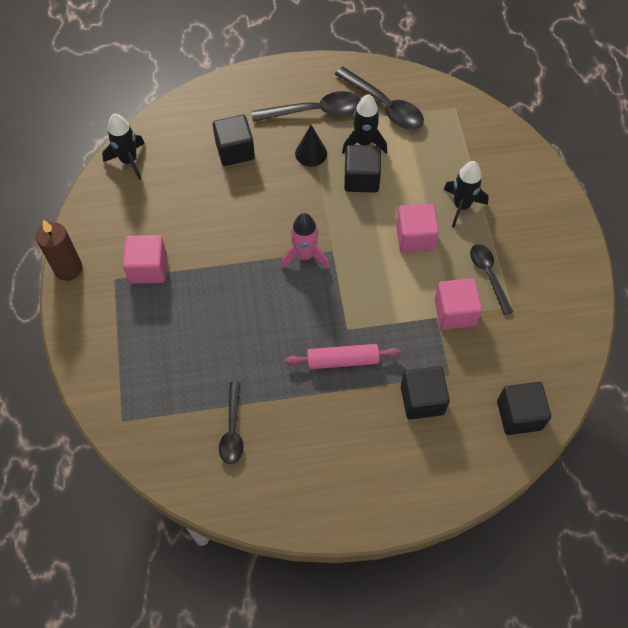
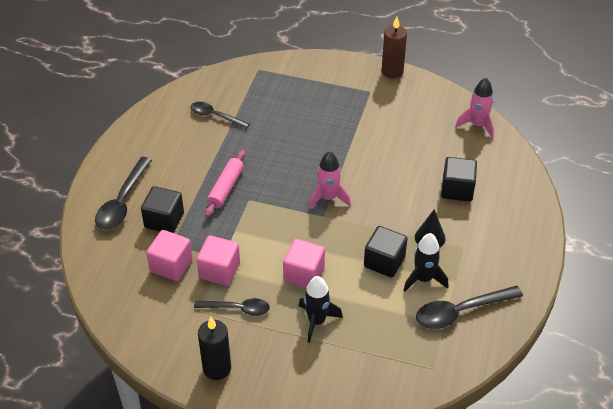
camera: 115 degrees right, 15 degrees down
black rocket [102,113,145,180] -> pink rocket [456,78,494,138]
pink cube [123,235,167,283] -> pink cube moved to [146,230,193,281]
black spoon [251,91,361,122] -> black spoon moved to [95,157,152,230]
black cube [497,382,551,435] -> none
none -> black candle [198,317,231,380]

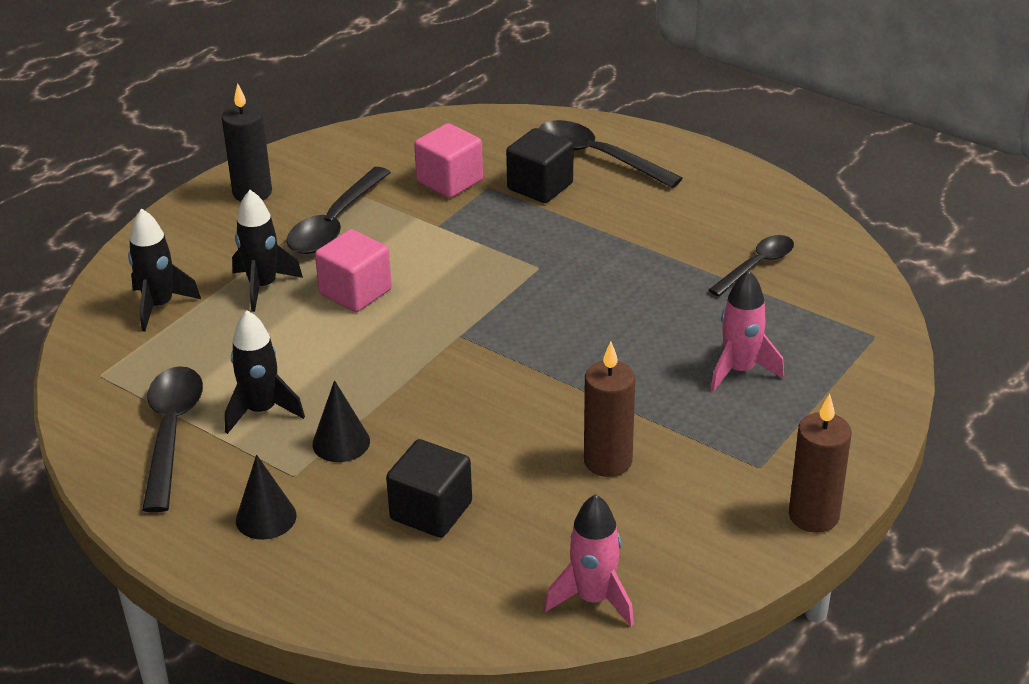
camera: 110 degrees right, 10 degrees down
black spoon [194,298,270,316] -> black spoon [287,167,391,254], size x1.52
pink cube [197,235,240,286] -> none
pink rolling pin [205,150,245,217] -> none
pink rocket [308,151,351,209] -> pink rocket moved to [710,270,784,392]
black cube [364,226,408,278] -> none
none -> black rocket [128,208,201,332]
none -> black cone [236,455,296,540]
none -> brown candle [584,341,635,477]

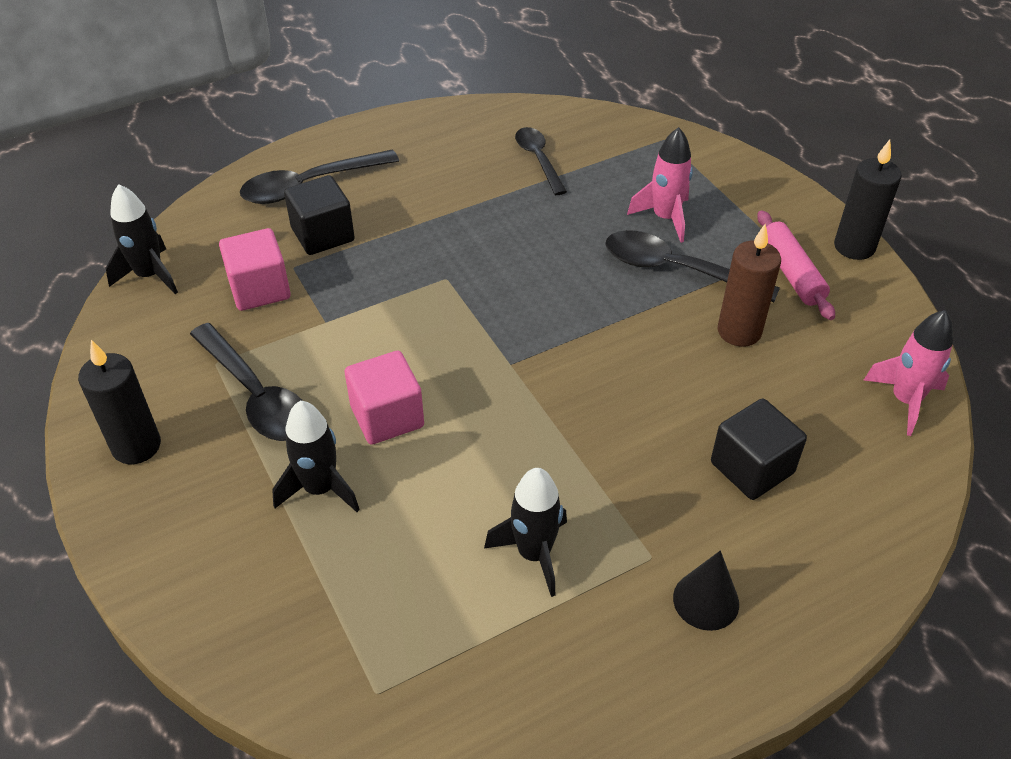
camera: 65 degrees left, 10 degrees up
black rocket [128,208,201,332] -> black rocket moved to [106,184,178,294]
black spoon [142,366,203,513] -> black spoon moved to [605,230,780,302]
black cone [312,380,370,462] -> none
brown candle [789,394,852,533] -> black candle [834,139,902,260]
none -> pink rolling pin [757,210,835,320]

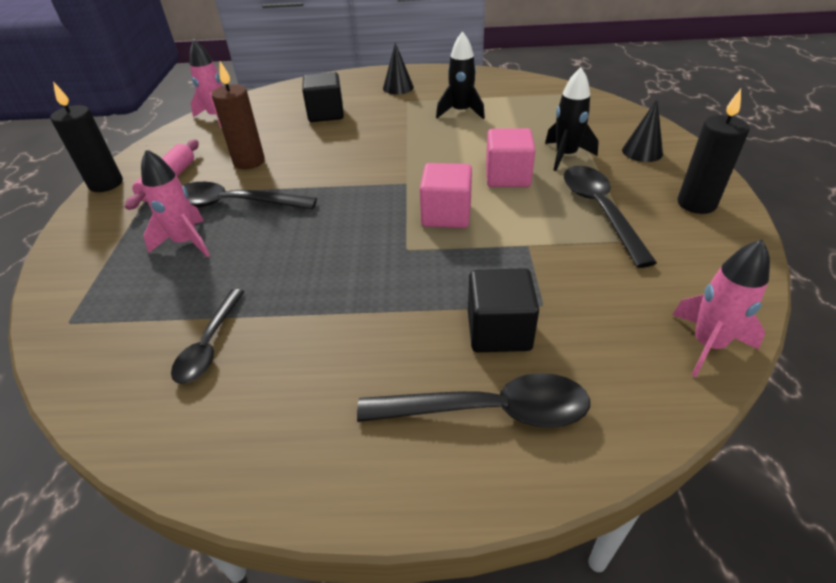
camera: 150 degrees left, 5 degrees down
black rocket [106,184,178,294] -> pink rocket [672,240,770,377]
pink cube [219,228,291,311] -> pink cube moved to [420,163,472,228]
black spoon [605,230,780,302] -> black spoon turned 135 degrees clockwise [182,182,317,210]
none -> black cone [622,99,663,162]

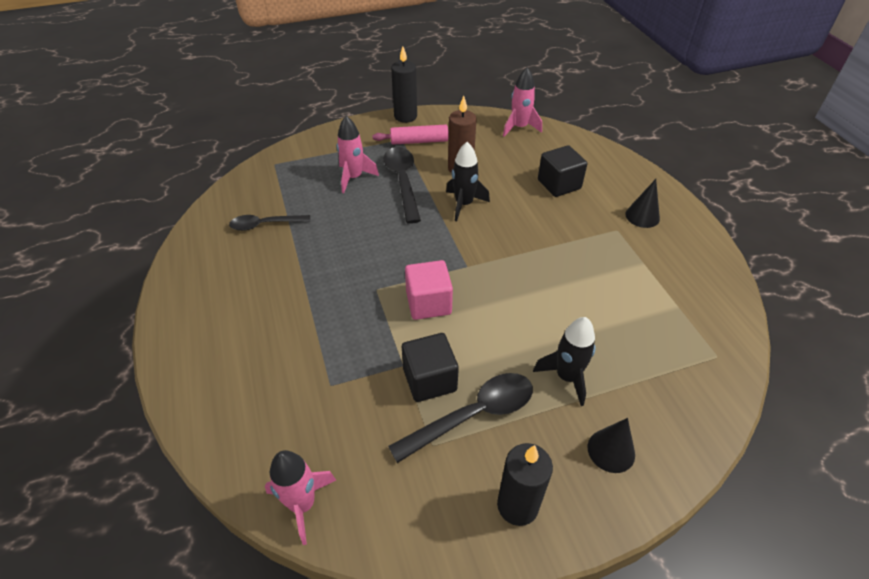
camera: 70 degrees right, 5 degrees up
black spoon [357,373,590,428] -> none
black rocket [436,31,485,120] -> black rocket moved to [446,142,490,221]
black cube [468,268,539,352] -> black cube moved to [402,333,459,402]
pink cube [486,128,536,187] -> none

